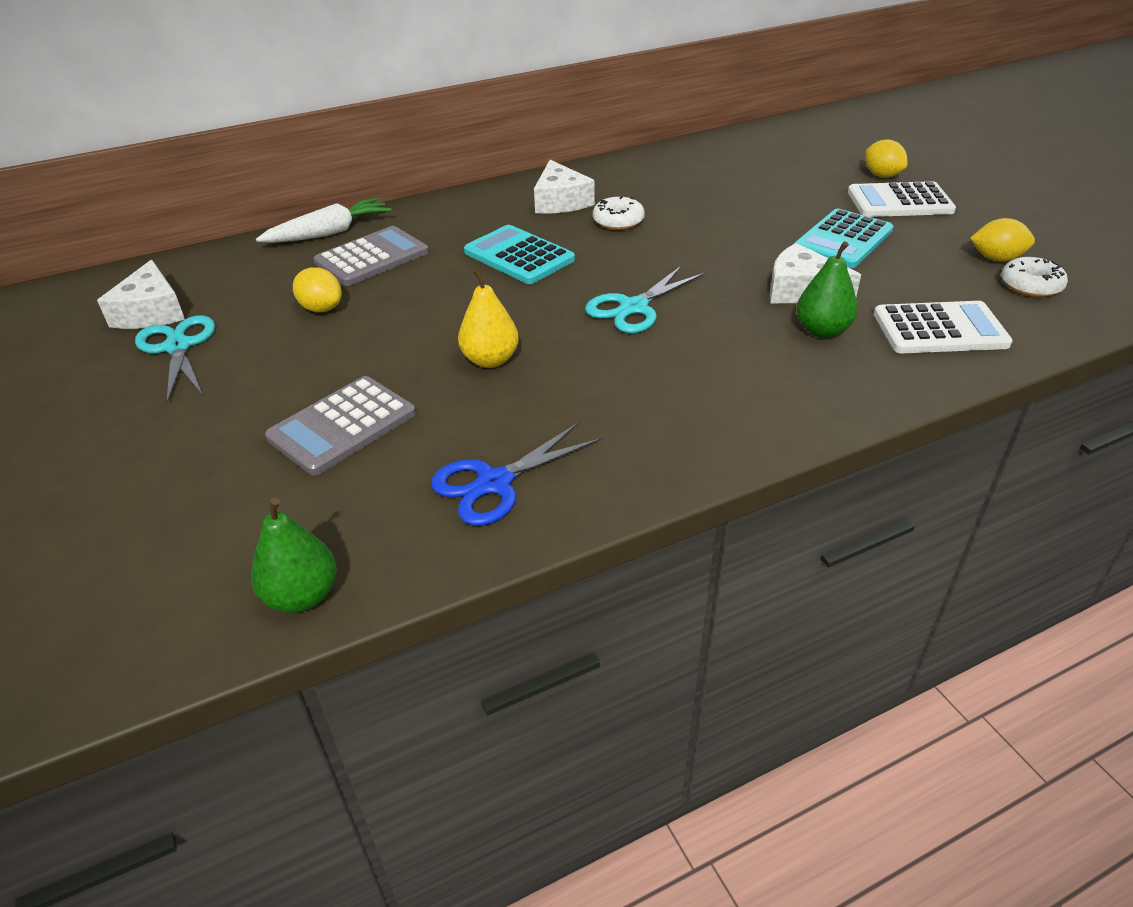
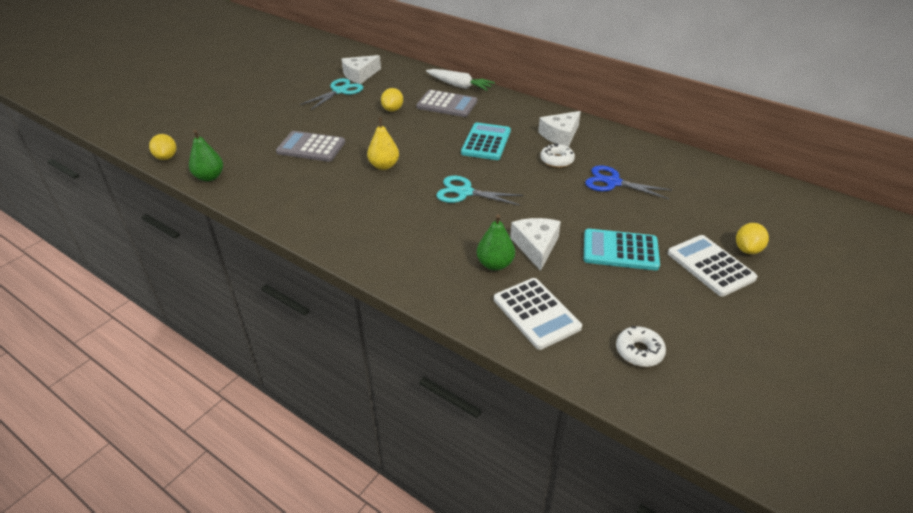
camera: 60 degrees right, 0 degrees up
blue scissors [431,422,602,526] -> blue scissors moved to [585,165,672,199]
yellow lemon [970,218,1035,261] -> yellow lemon moved to [149,134,176,160]

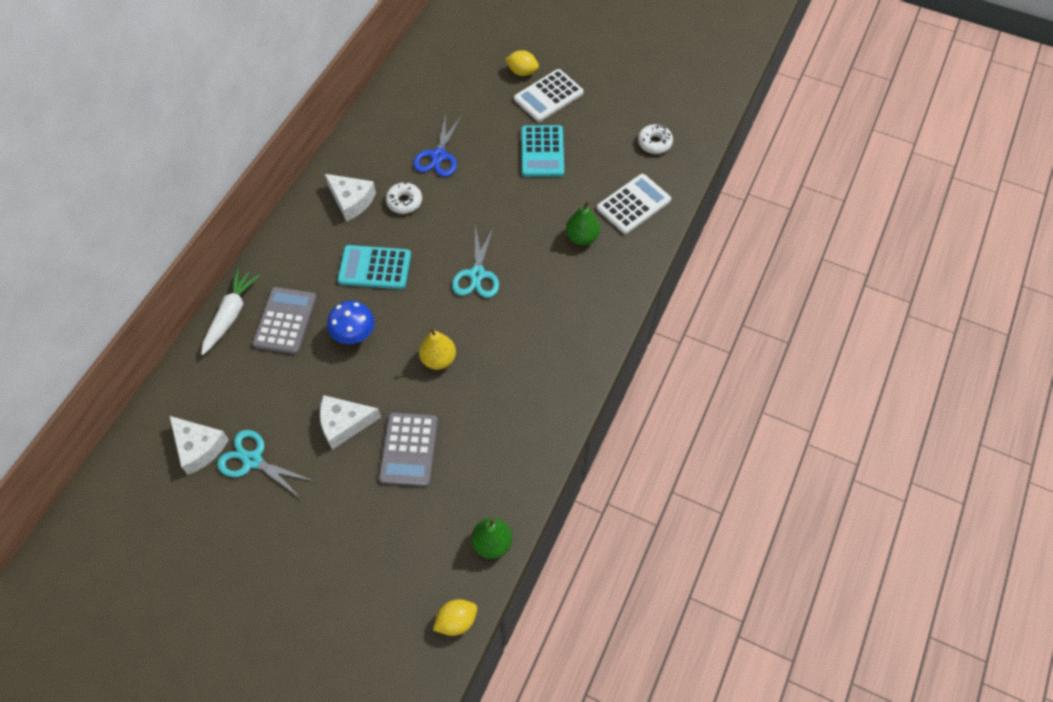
camera: 100 degrees left, 20 degrees up
yellow lemon [381,88,403,112] -> none
white cheese [510,218,561,271] -> white cheese moved to [320,395,381,450]
none -> blue mushroom [327,301,375,344]

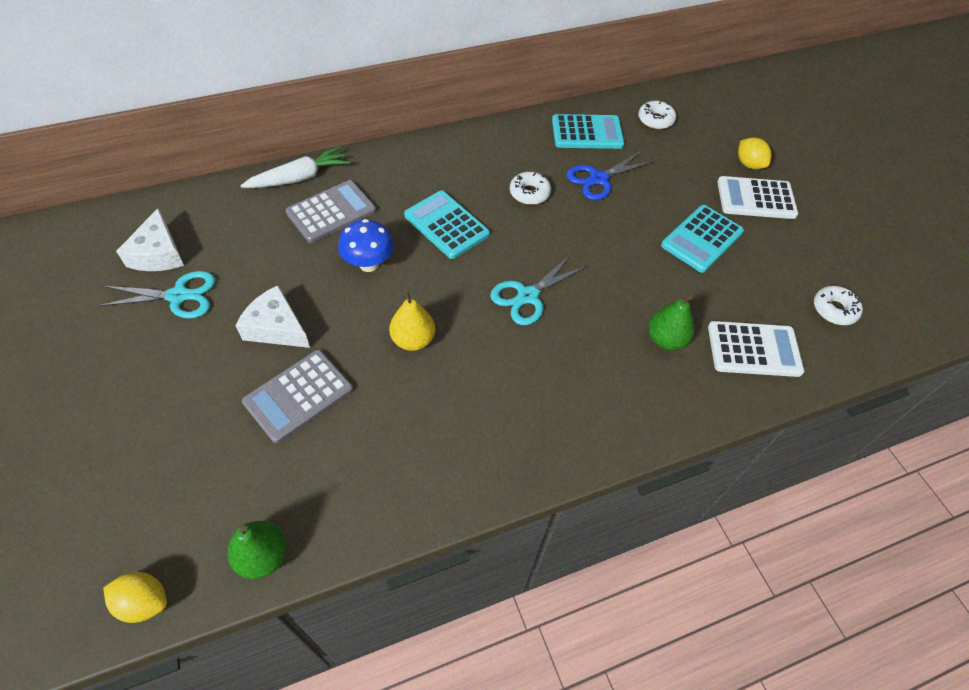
camera: 40 degrees right, 5 degrees down
turquoise scissors [217,430,313,497] -> turquoise scissors turned 105 degrees clockwise [97,271,216,319]
white cheese [325,174,376,222] -> none
none -> turquoise calculator [552,114,625,149]
none -> white donut [638,101,676,130]

